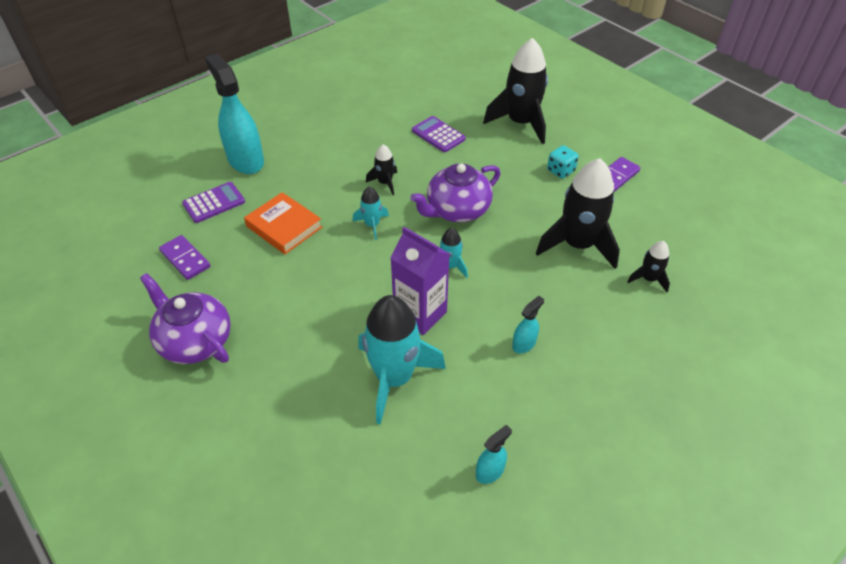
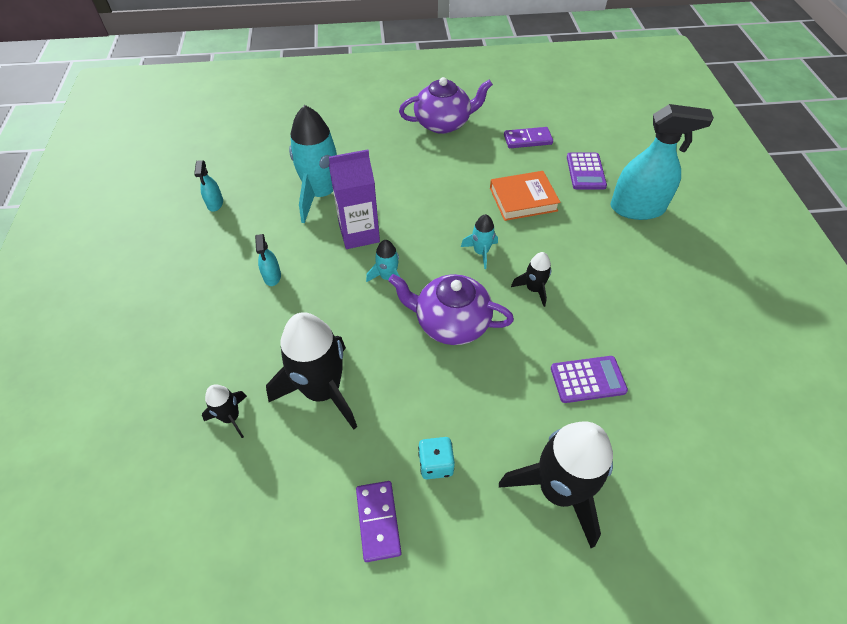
camera: 125 degrees right, 5 degrees up
purple teapot [410,163,500,222] -> purple teapot turned 75 degrees counterclockwise [388,274,514,345]

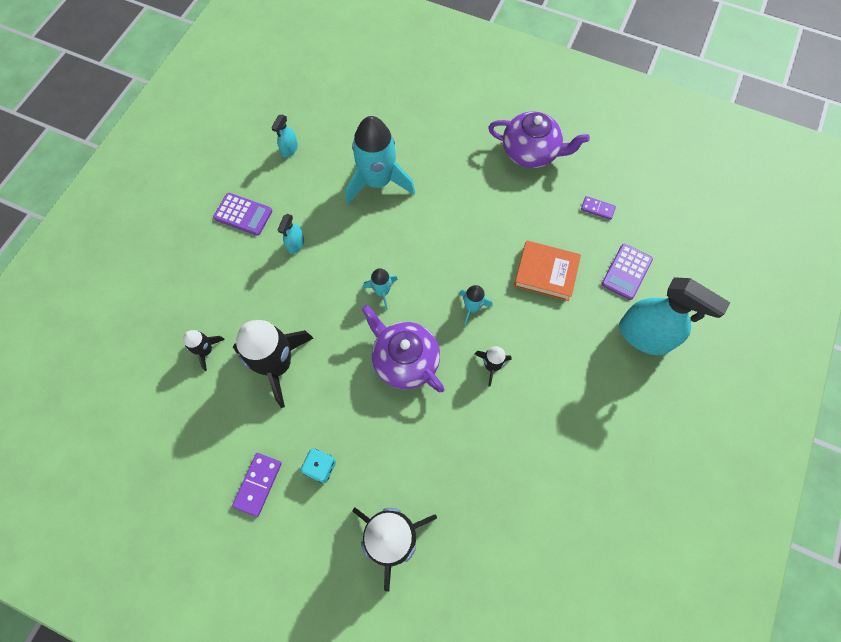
camera: 30 degrees right, 15 degrees up
purple carton [329,150,380,249] -> none
purple domino [504,127,553,148] -> purple domino [581,196,616,220], size x0.66
purple calculator [551,356,628,403] -> purple calculator moved to [213,193,272,236]

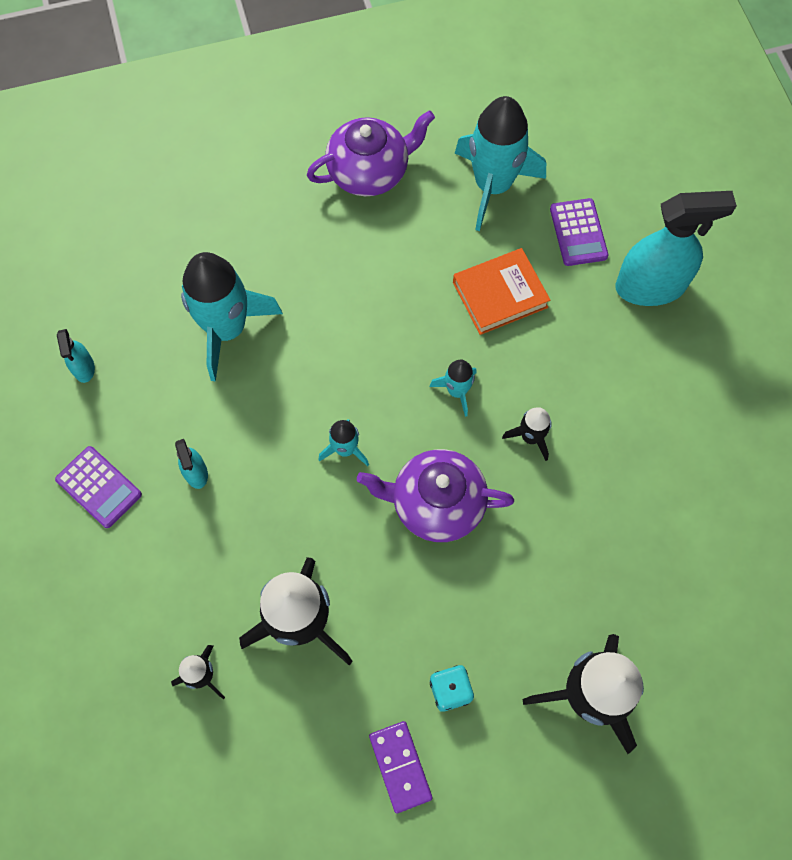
camera: 40 degrees left, 0 degrees up
purple calculator [213,193,272,236] -> purple calculator turned 60 degrees clockwise [55,446,142,528]
purple domino [581,196,616,220] -> turquoise rocket [455,96,546,231]

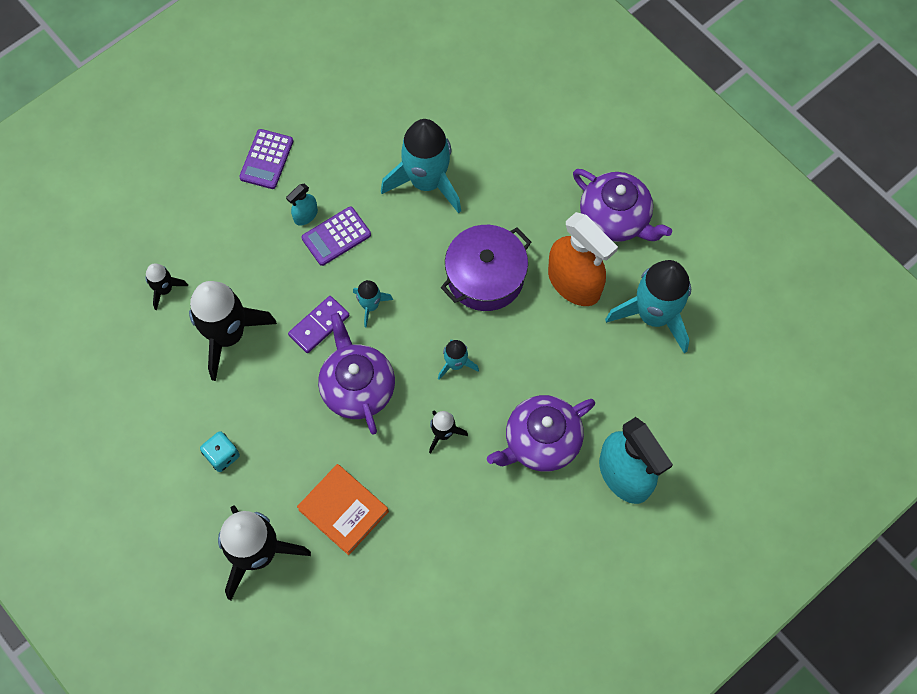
camera: 65 degrees right, 0 degrees up
turquoise spray bottle [57,329,95,383] -> none
purple domino [369,721,433,813] -> purple domino moved to [288,296,349,353]
orange book [453,248,550,335] -> orange book moved to [297,464,389,555]
purple calculator [550,198,609,266] -> purple calculator moved to [302,207,371,266]
none -> purple pot [441,225,531,311]
none -> purple teapot [487,395,595,472]
none -> orange spray bottle [548,212,618,306]

